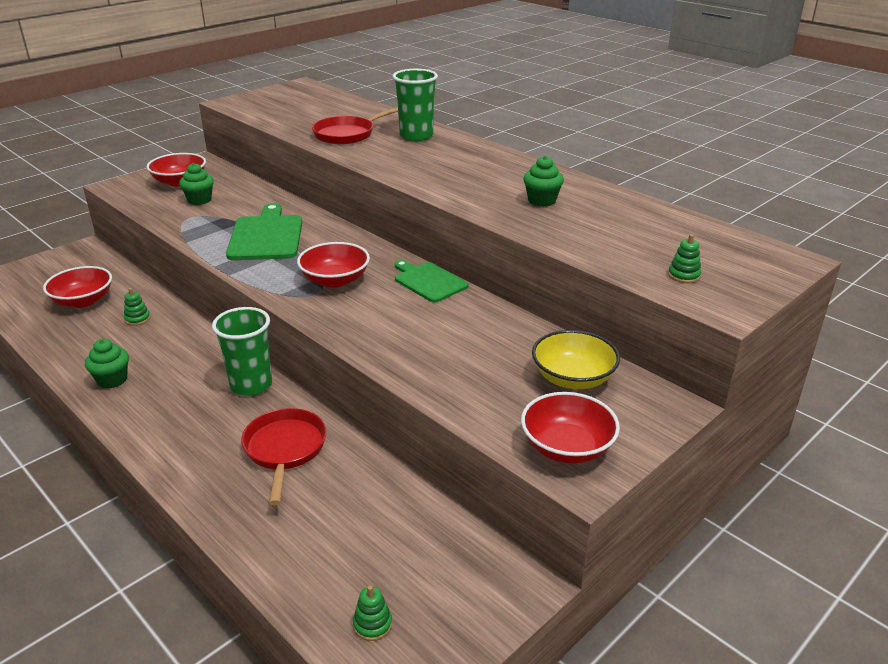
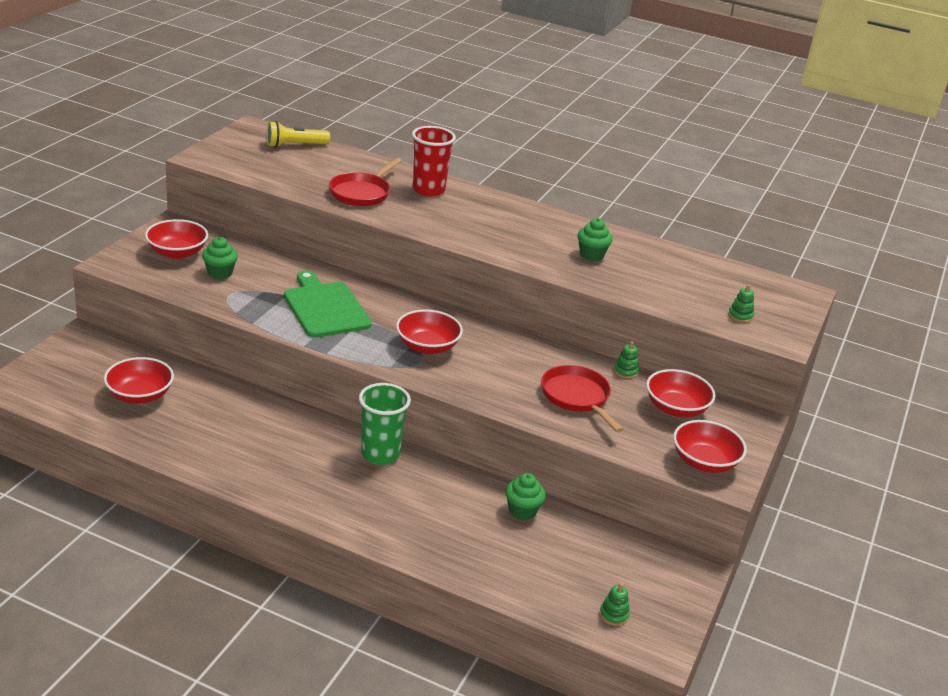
camera: 25 degrees left, 0 degrees up
green cupcake [85,339,129,389] -> green cupcake moved to [505,473,546,521]
green stacking toy [124,288,150,326] -> green stacking toy moved to [614,341,639,379]
red pan [241,408,327,505] -> red pan moved to [541,365,623,432]
green cup [393,69,438,141] -> red cup [412,126,456,196]
green cutting board [395,260,469,303] -> none
yellow bowl [532,330,620,389] -> red bowl [646,369,715,417]
none -> yellow flashlight [267,121,330,148]

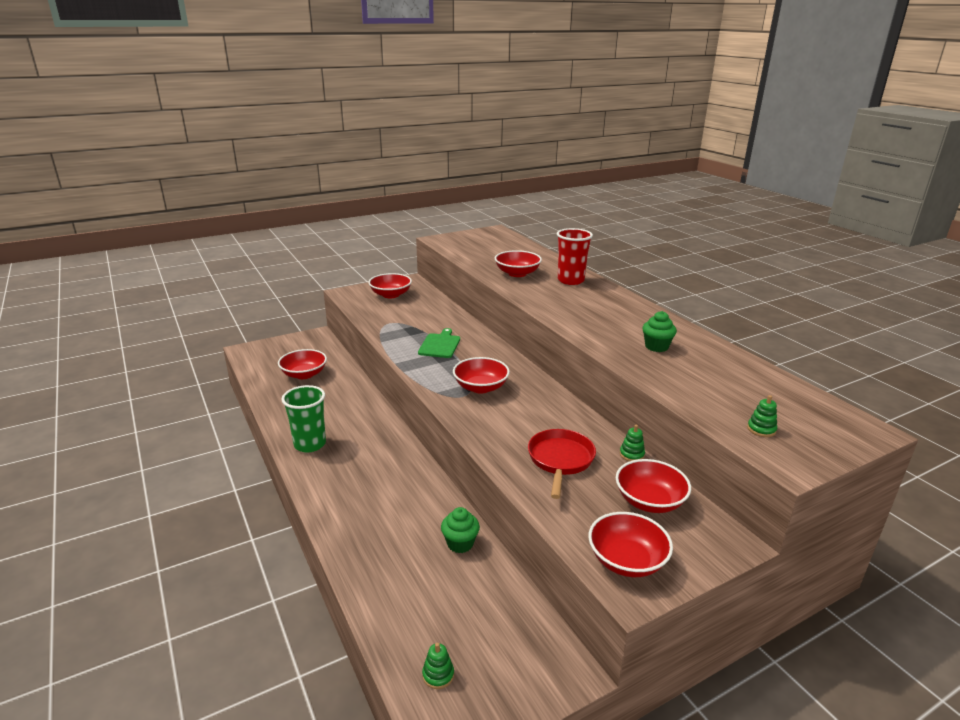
camera: 40 degrees right, 5 degrees down
green cupcake [202,237,238,279] -> none
yellow flashlight [267,121,330,148] -> none
green cutting board [284,270,372,338] -> green cutting board [418,328,460,358], size x0.66
red pan [329,158,402,206] -> red bowl [495,250,542,277]
green cup [359,383,411,465] -> green cup moved to [281,385,326,452]

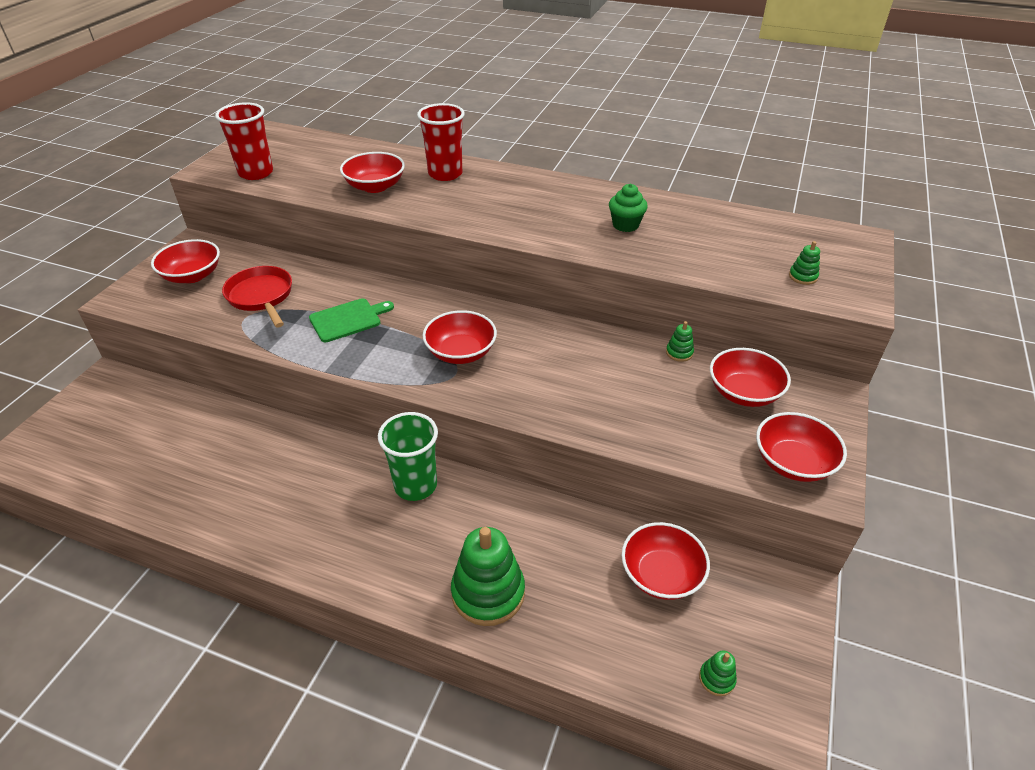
camera: 40 degrees left, 15 degrees up
red bowl [278,349,327,379] -> red bowl moved to [622,522,710,600]
green cup [281,385,326,452] -> green cup moved to [378,412,438,501]
green cutting board [418,328,460,358] -> green cutting board turned 90 degrees clockwise [309,298,394,342]
green cupcake [441,507,480,553] -> none
red pan [528,429,596,499] -> red pan moved to [222,266,292,328]
none -> red cup [215,102,273,180]
none -> green stacking toy [451,527,525,626]

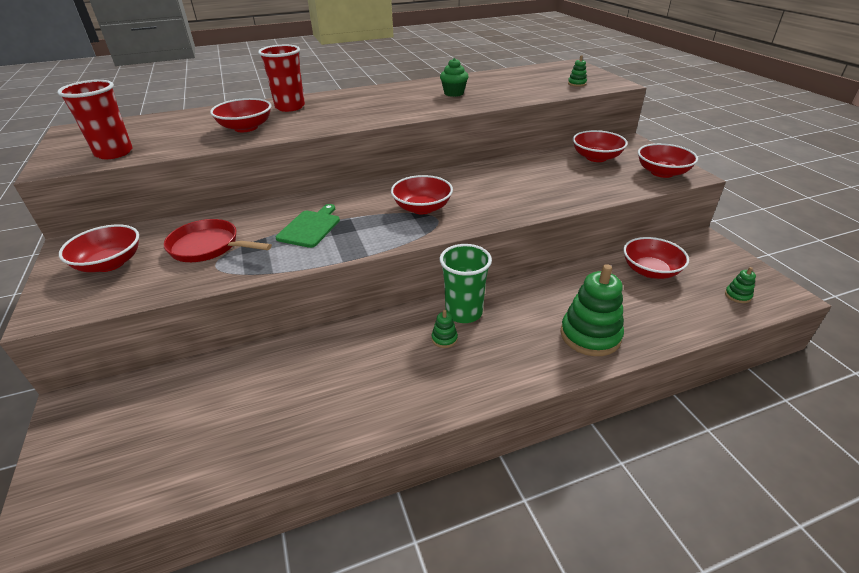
camera: 40 degrees left, 5 degrees down
green stacking toy [666,321,694,362] -> green stacking toy moved to [432,310,458,348]

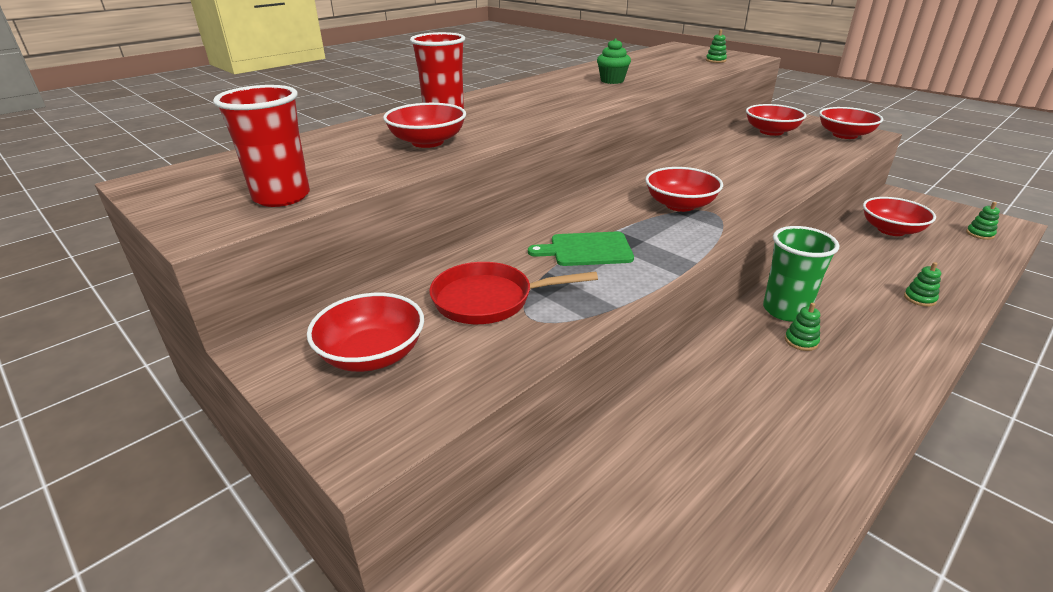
camera: 25 degrees left, 5 degrees down
green cutting board [276,204,340,248] -> green cutting board turned 90 degrees counterclockwise [528,232,634,266]
green stacking toy [561,264,624,356] -> green stacking toy [904,262,941,307], size x0.44

